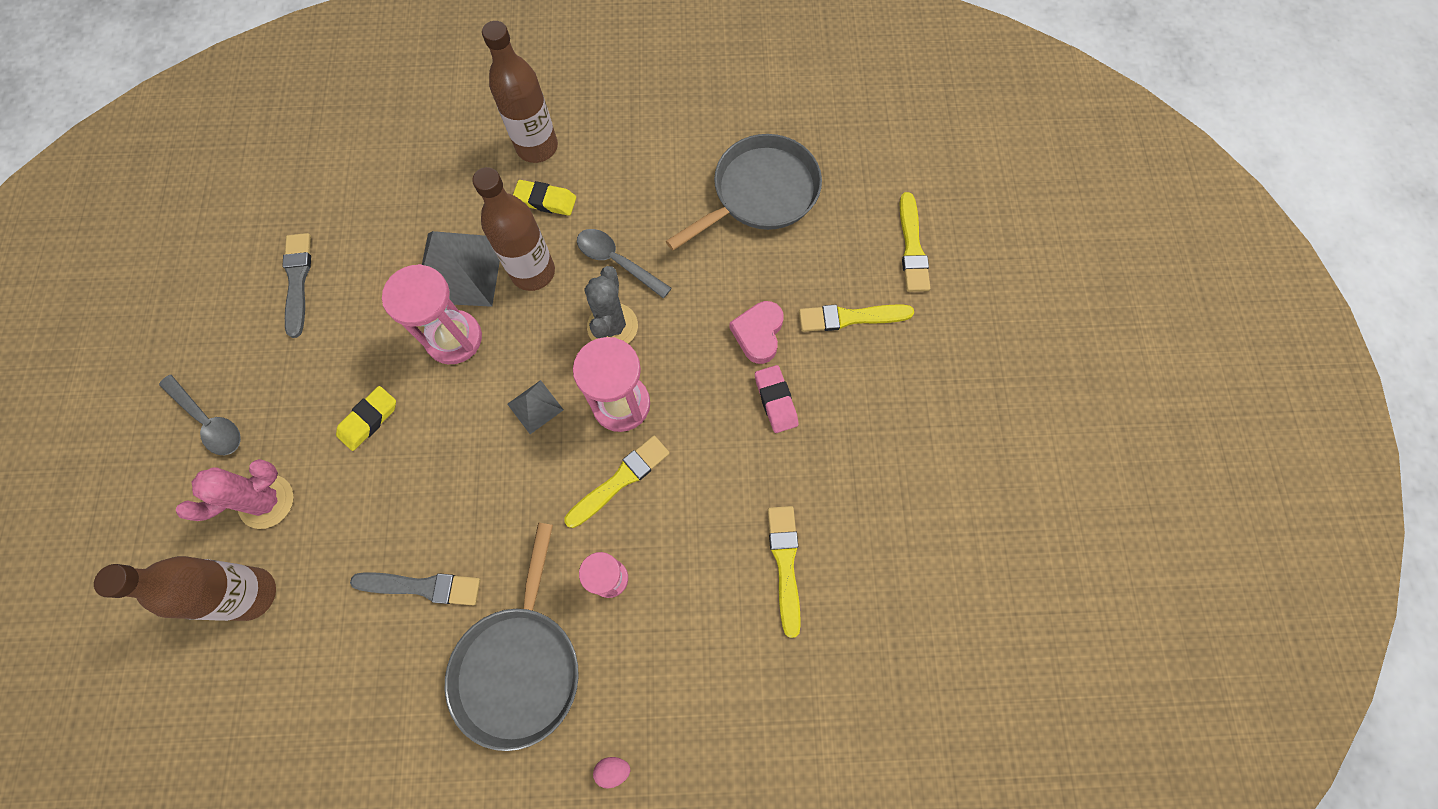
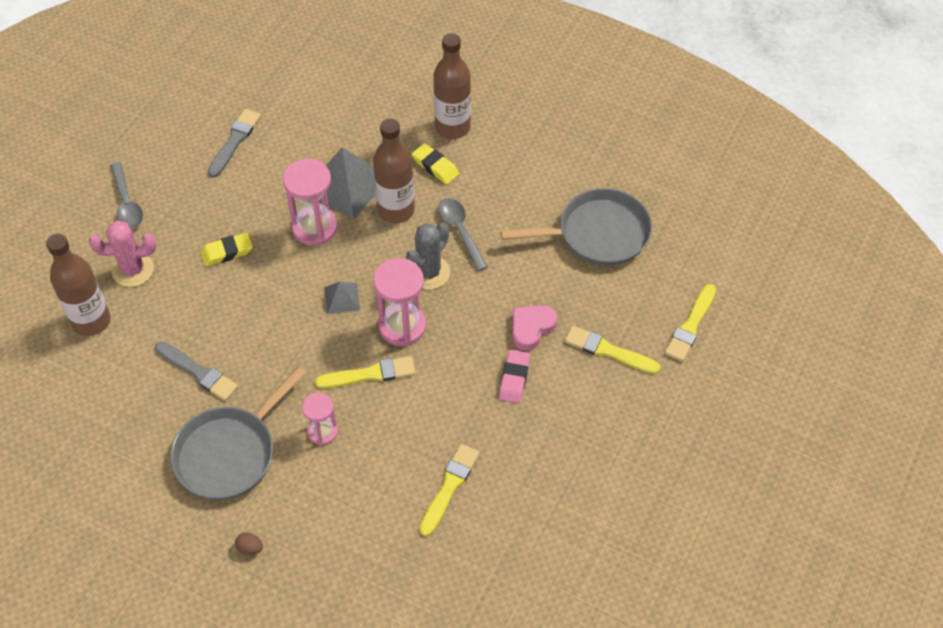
camera: 30 degrees right, 15 degrees down
pink egg [593,757,630,789] -> brown egg [235,533,263,555]

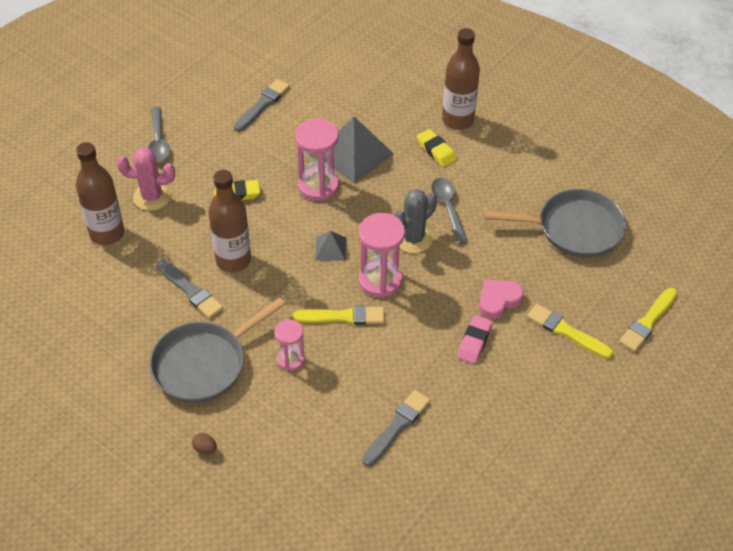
camera: 10 degrees right, 5 degrees down
brown bottle [373,119,415,223] -> brown bottle moved to [208,170,251,272]
yellow brush [419,444,479,536] -> grey brush [362,390,430,466]

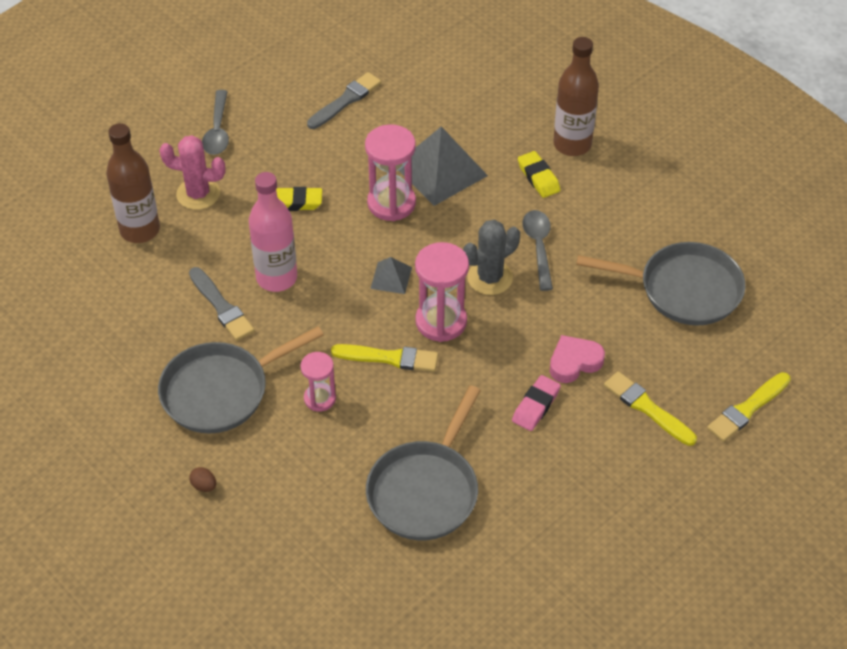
camera: 10 degrees right, 0 degrees up
brown bottle [208,170,251,272] -> pink bottle [249,172,297,292]
grey brush [362,390,430,466] -> grey pan [366,385,481,540]

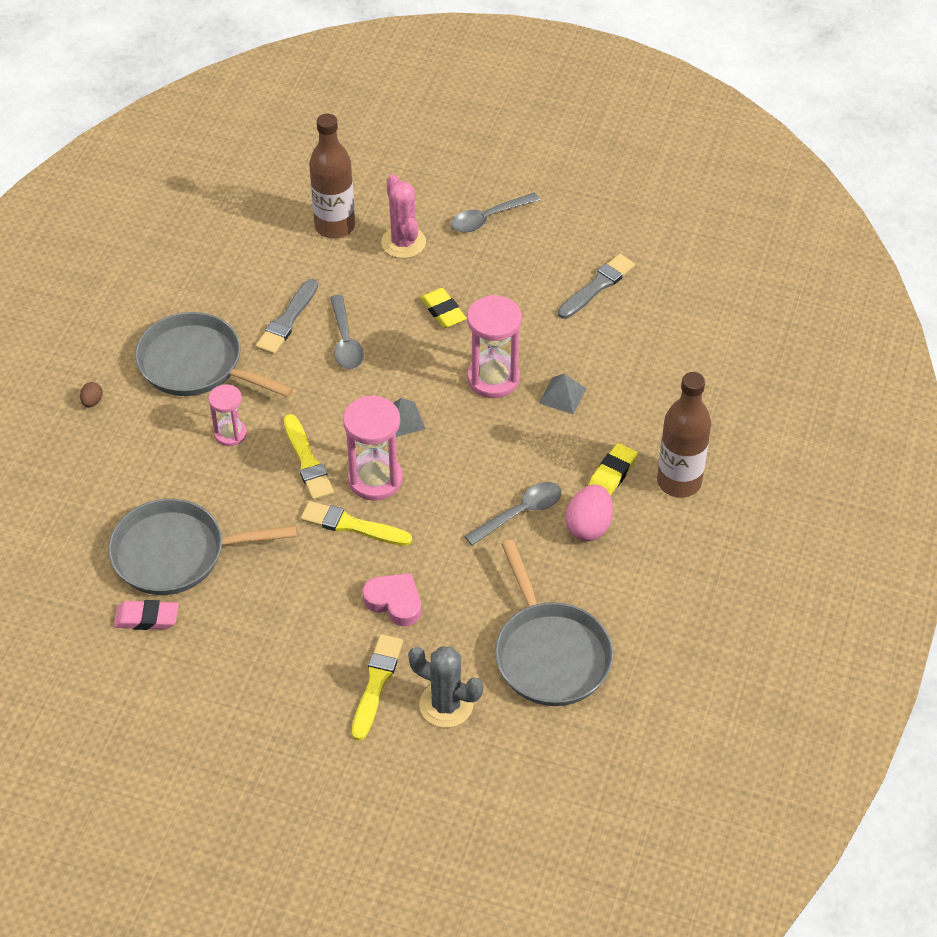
camera: 60 degrees right, 0 degrees up
pink bottle [249,172,297,292] -> grey spoon [330,295,364,369]
grey brush [307,72,381,129] -> grey brush turned 60 degrees counterclockwise [558,254,635,319]
grey pyramid [399,126,488,206] -> grey pyramid [539,374,587,414], size x0.49
grey cactus [463,220,520,295] -> grey cactus moved to [408,646,483,728]
pink eraser [512,375,561,431] -> pink eraser moved to [114,600,179,630]
yellow brush [707,372,791,442] -> yellow brush moved to [301,501,412,546]
none -> pink egg [566,484,613,541]

